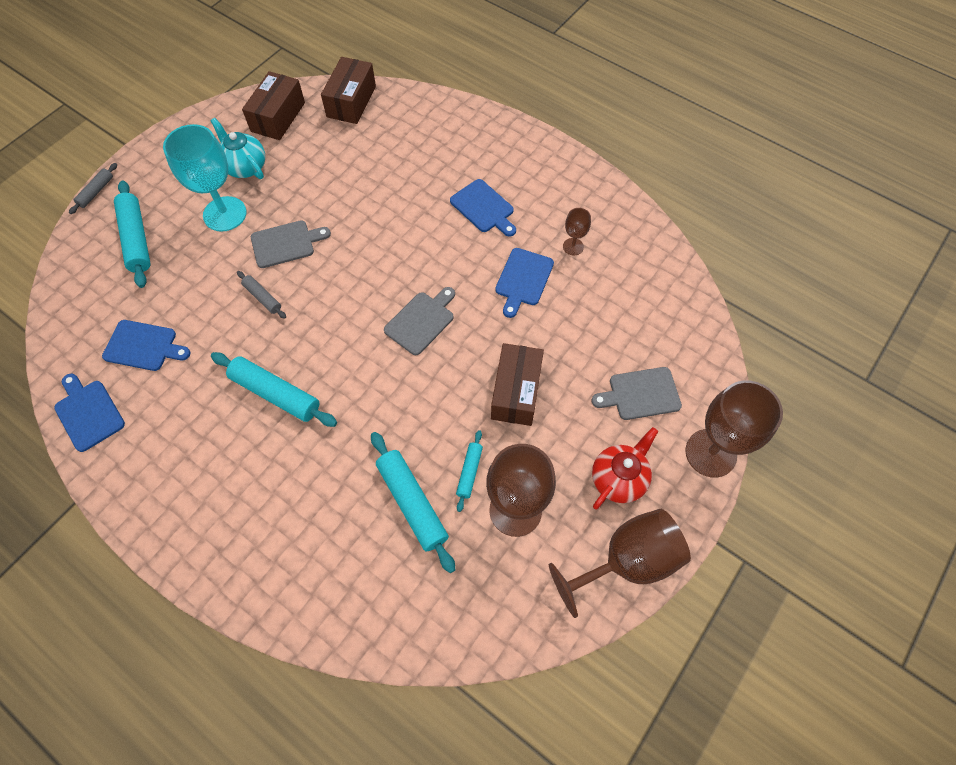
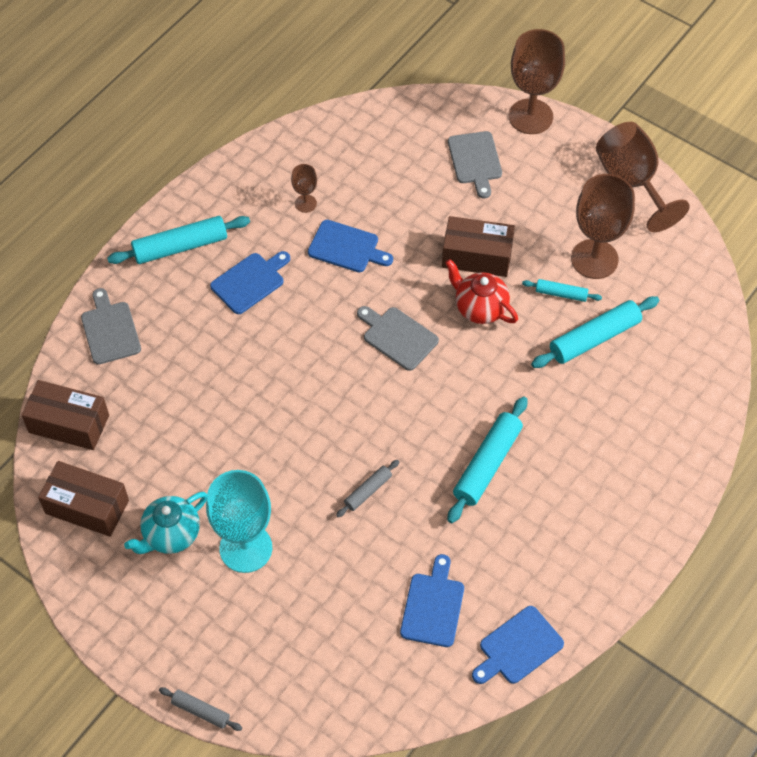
camera: 90 degrees left, 5 degrees down
turquoise rolling pin [114,180,150,288] -> turquoise rolling pin moved to [107,216,250,264]
grey cutting board [251,220,331,268] -> grey cutting board moved to [81,288,141,365]
red teapot [592,427,658,509] -> red teapot moved to [445,259,518,324]

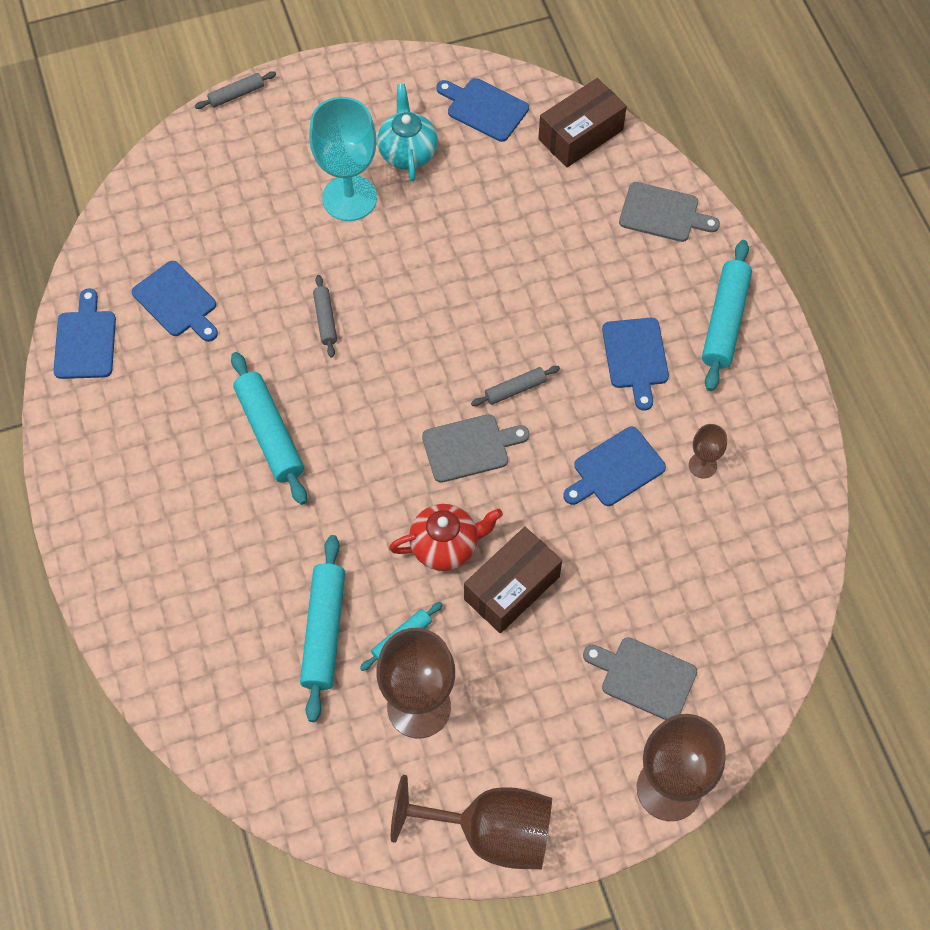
camera: 125 degrees right, 5 degrees up
brown box [38,461,129,537] -> blue cutting board [437,78,529,142]
none -> grey rolling pin [471,366,560,406]

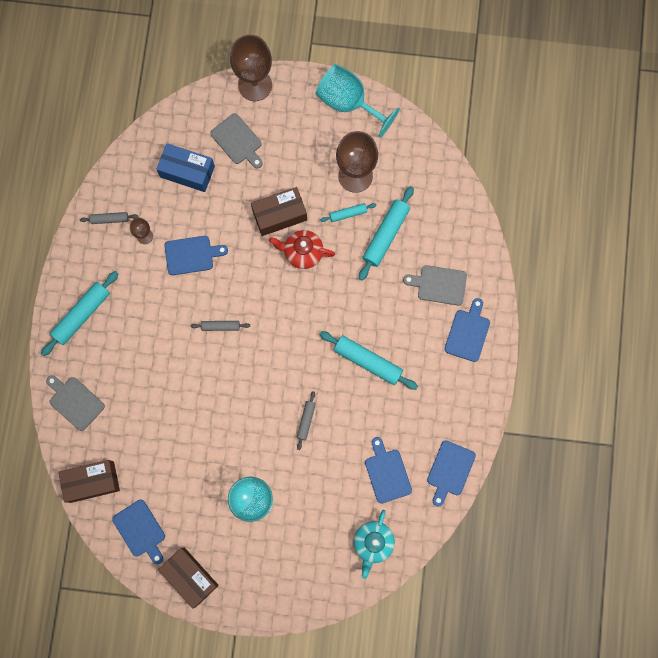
camera: 155 degrees left, 15 degrees up
grey rolling pin [195,71,276,109] -> grey rolling pin moved to [80,212,139,224]
turquoise rolling pin [231,352,307,505] -> turquoise rolling pin turned 60 degrees counterclockwise [319,331,418,390]
turquoise teapot [377,84,438,181] -> turquoise teapot moved to [354,510,395,579]
brown goblet [391,775,552,869] -> turquoise goblet [316,64,400,138]
grey cutting board [422,414,530,483] -> grey cutting board moved to [403,265,467,305]
blue cutting board [602,318,669,411] -> blue cutting board moved to [445,298,490,362]
none -> blue box [156,143,215,192]
none -> brown box [158,548,219,609]

